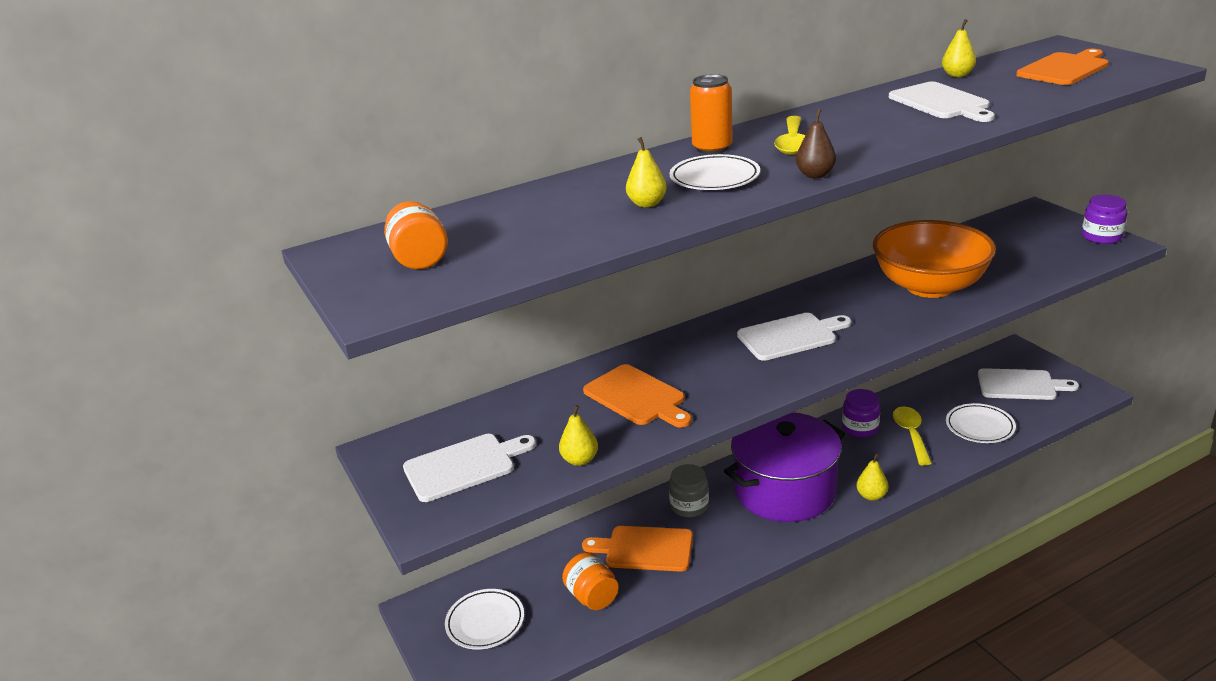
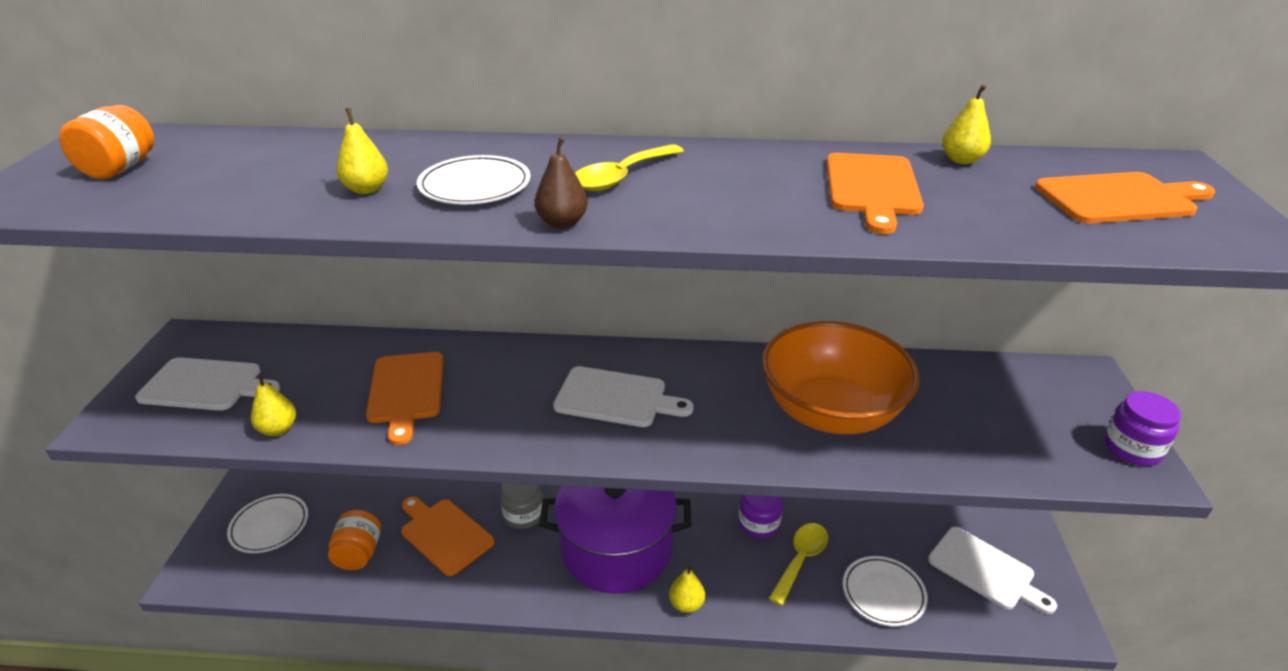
camera: 30 degrees right, 5 degrees up
orange can [690,74,733,154] -> none
white cutting board [889,82,995,122] -> orange cutting board [826,153,924,234]

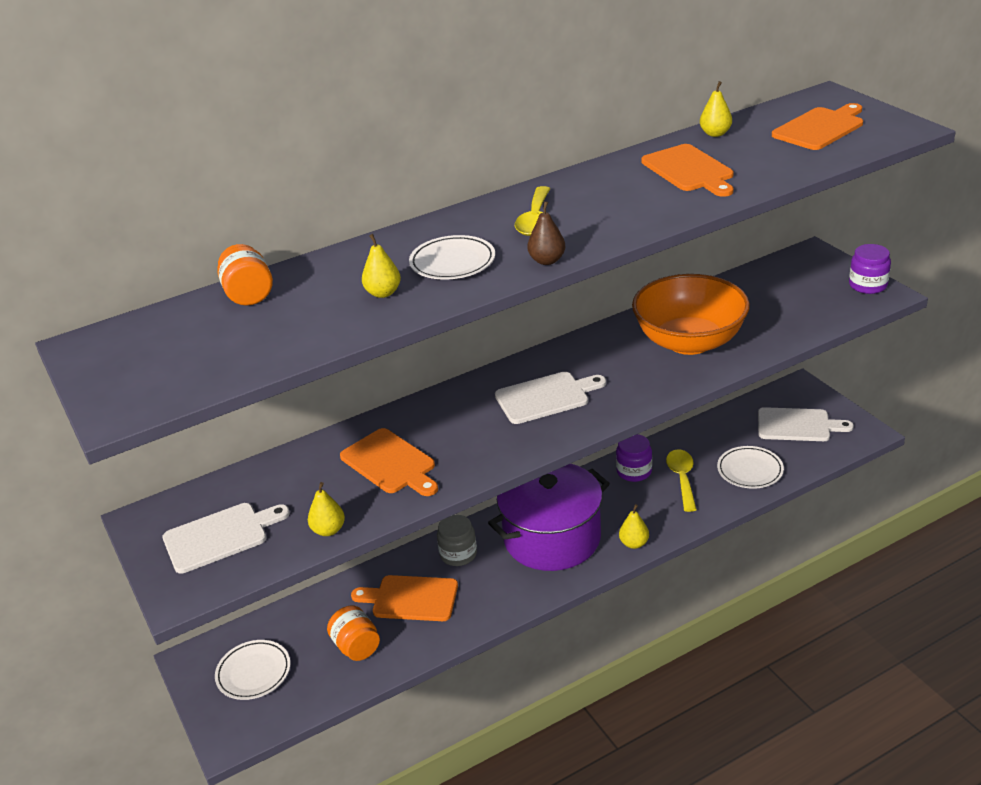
camera: 30 degrees left, 0 degrees up
orange jar [59,105,154,179] -> orange jar moved to [217,244,273,306]

